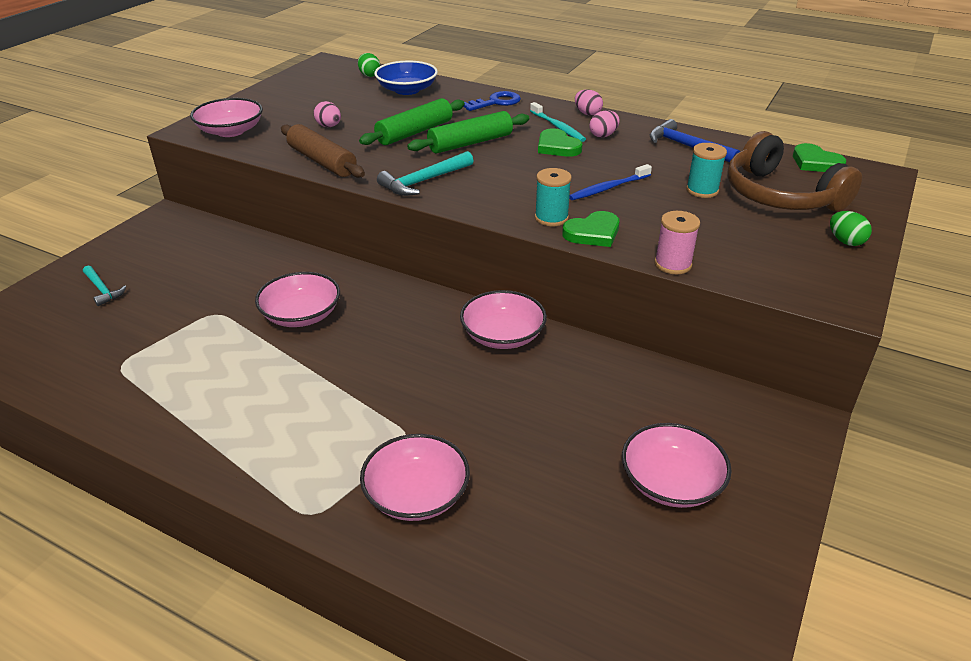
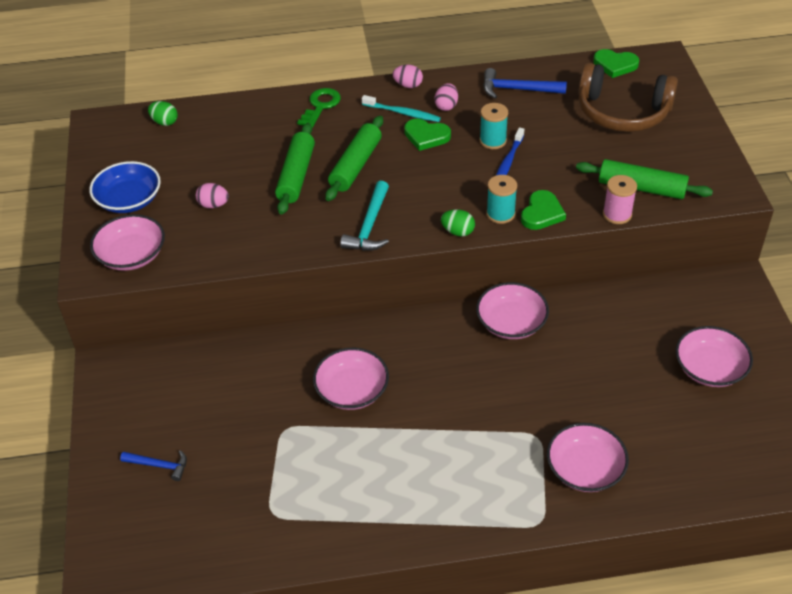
camera: 35 degrees left, 10 degrees up
turquoise hammer [83,266,126,306] -> blue hammer [120,450,187,481]
brown rolling pin [281,124,365,178] -> none
blue bowl [374,61,438,95] -> blue bowl moved to [89,161,161,213]
blue key [463,91,521,111] -> green key [297,88,341,128]
turquoise spool [686,143,727,198] -> turquoise spool moved to [480,103,508,149]
green egg [830,211,872,246] -> green egg moved to [441,209,475,237]
none -> green rolling pin [576,159,713,199]

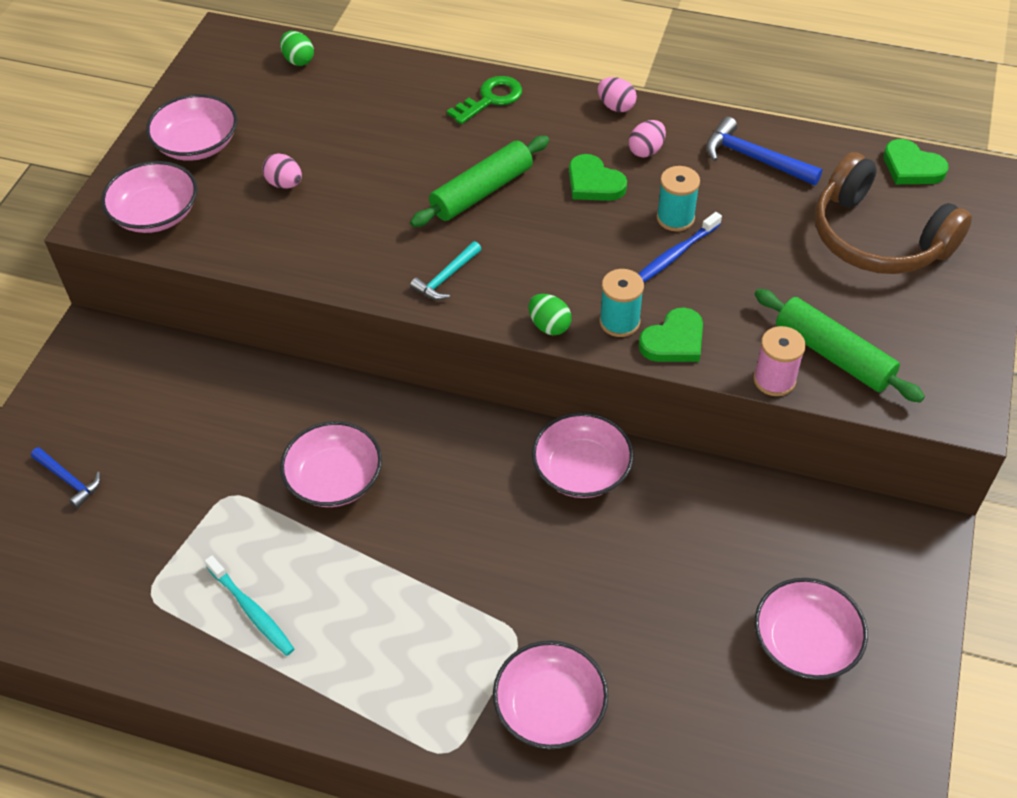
camera: 25 degrees right, 5 degrees up
blue bowl [89,161,161,213] -> pink bowl [146,94,237,161]
green rolling pin [275,123,315,215] -> none
turquoise hammer [340,181,389,251] -> turquoise hammer [410,241,481,300], size x0.65
turquoise toothbrush [362,95,441,122] -> turquoise toothbrush moved to [205,555,294,656]

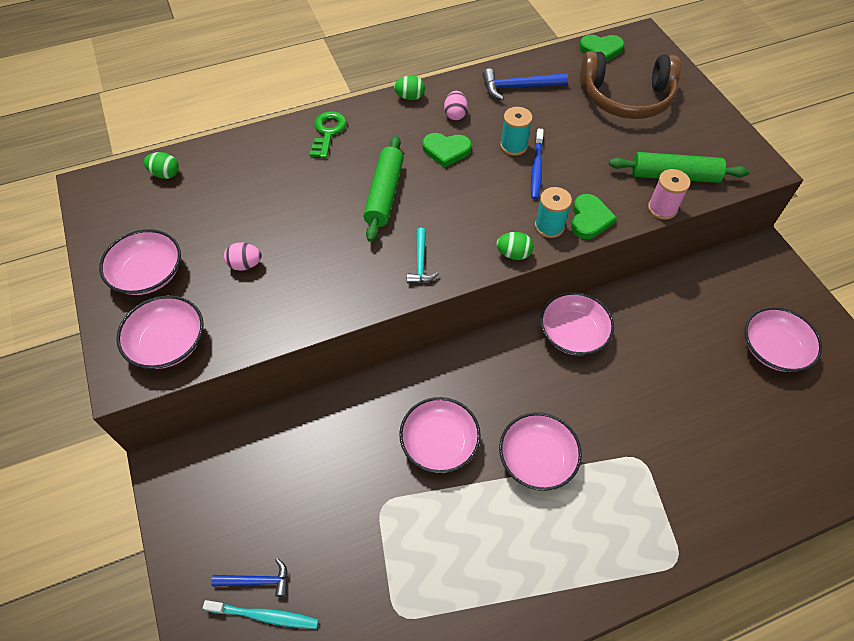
camera: 40 degrees left, 5 degrees up
turquoise toothbrush [205,555,294,656] -> turquoise toothbrush moved to [203,600,319,629]
pink bowl [493,641,608,749] -> pink bowl moved to [499,412,582,491]
pink egg [598,77,637,112] -> green egg [394,76,425,100]

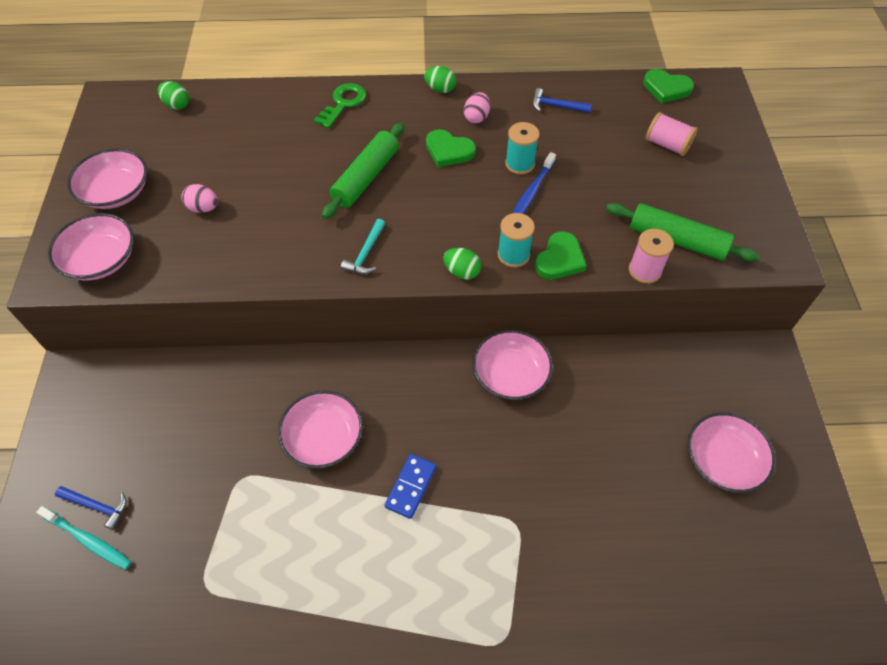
camera: 20 degrees right, 0 degrees up
blue hammer [482,68,568,100] -> blue hammer [533,88,592,113], size x0.65
pink bowl [499,412,582,491] -> blue domino [384,454,436,519]
brown headphones [580,51,681,119] -> pink spool [646,112,698,156]

